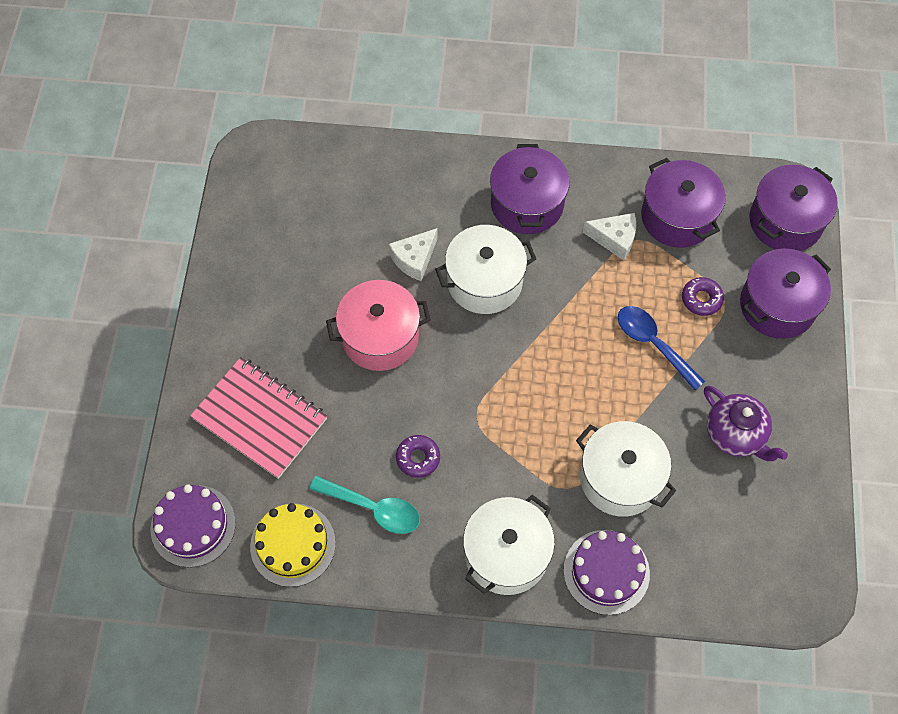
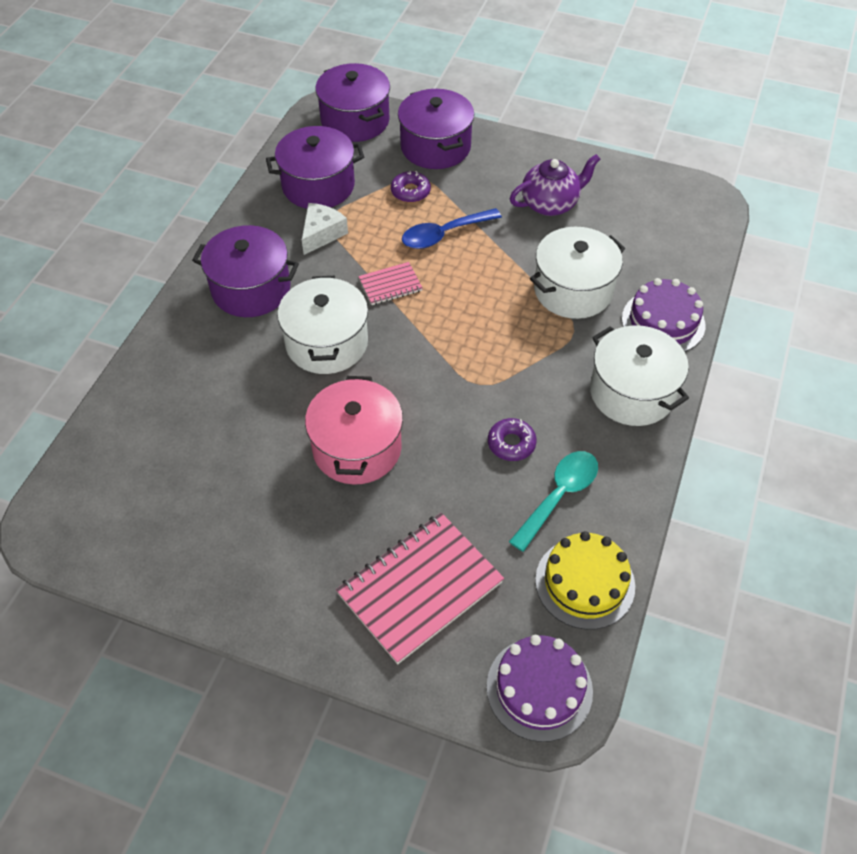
camera: 75 degrees left, 10 degrees down
white cheese [389,228,438,281] -> none
none -> pink notebook [358,262,423,305]

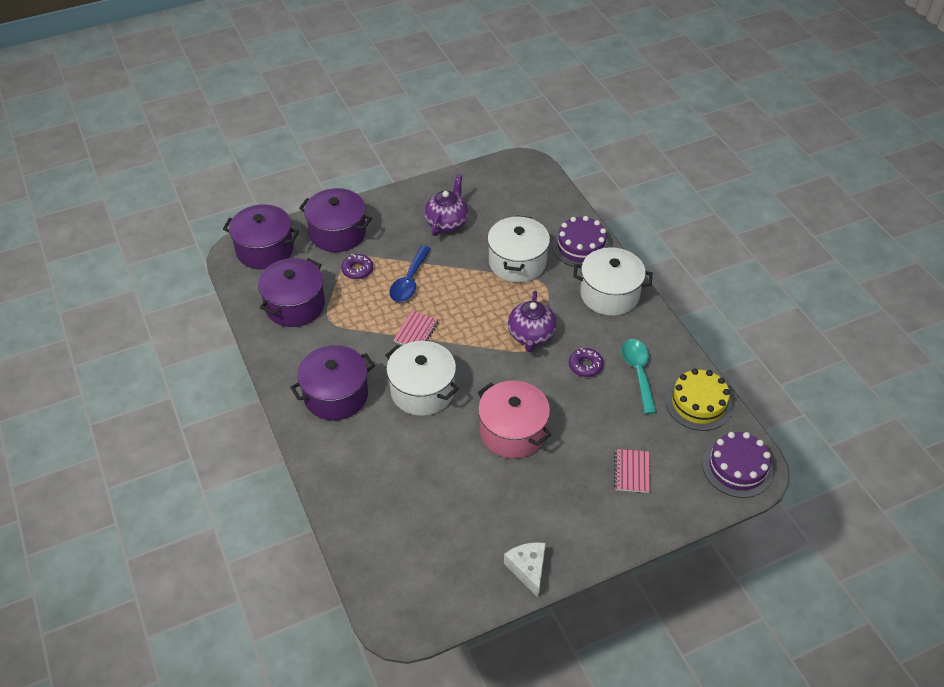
camera: 45 degrees left, 5 degrees down
white cheese [302,203,348,255] -> white cheese moved to [504,542,546,598]
pink notebook [336,513,504,664] -> pink notebook [614,449,650,493], size x0.49
none -> purple teapot [508,291,557,352]

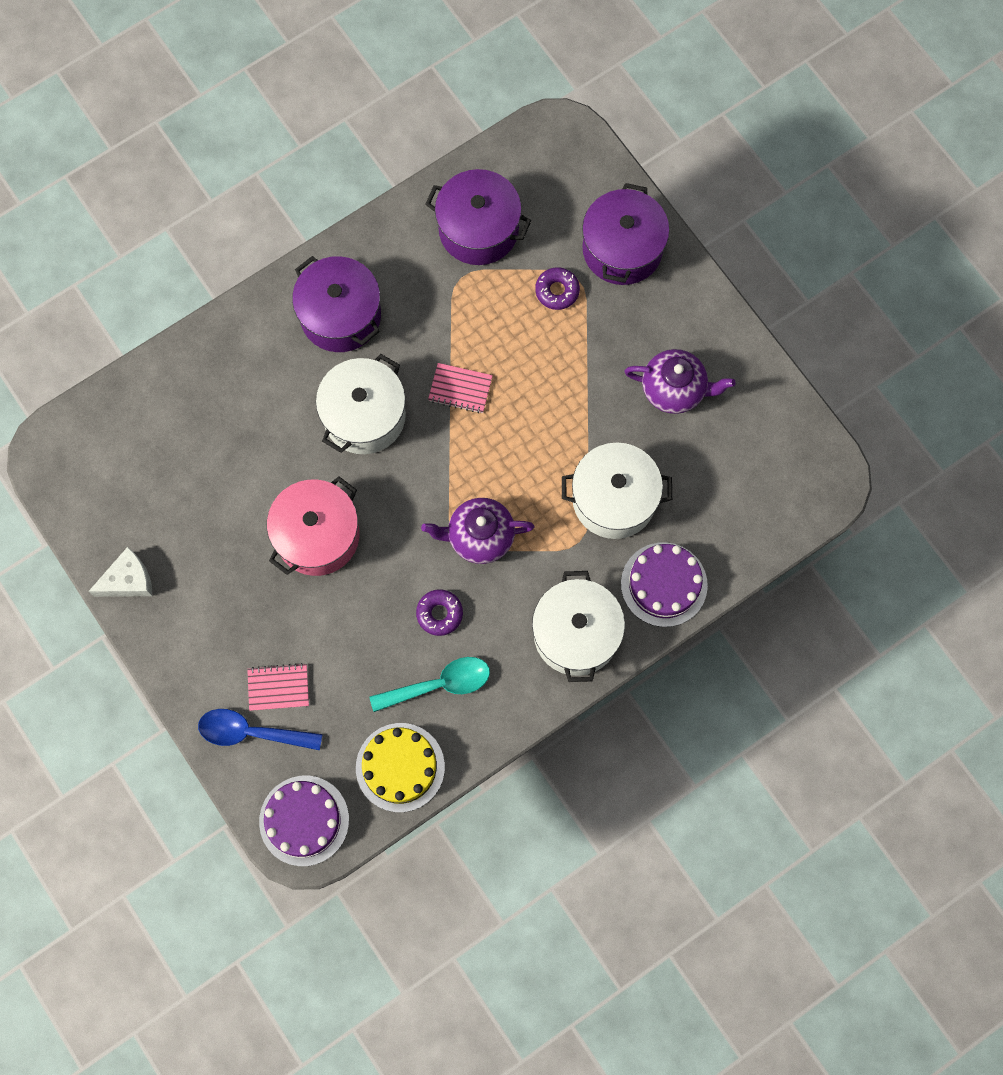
camera: 80 degrees right, 25 degrees up
purple pot [223,204,299,270] -> none
blue spoon [390,246,431,302] -> blue spoon moved to [198,709,322,750]

